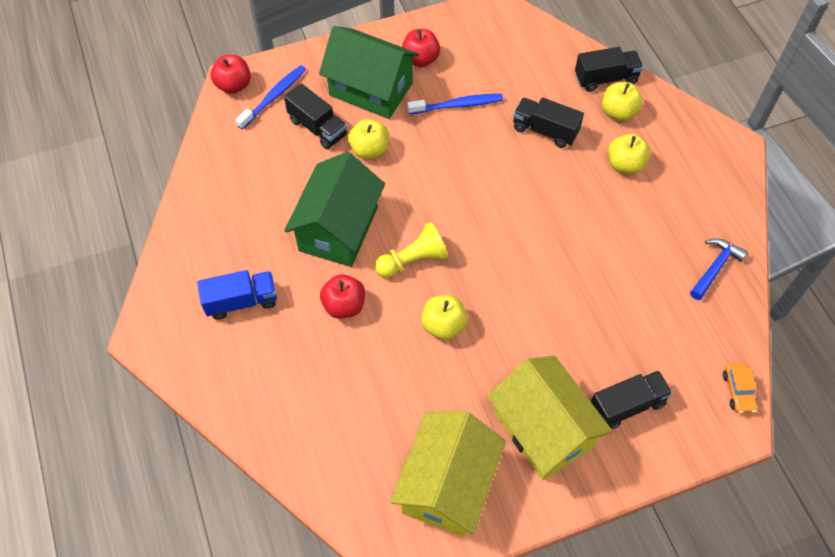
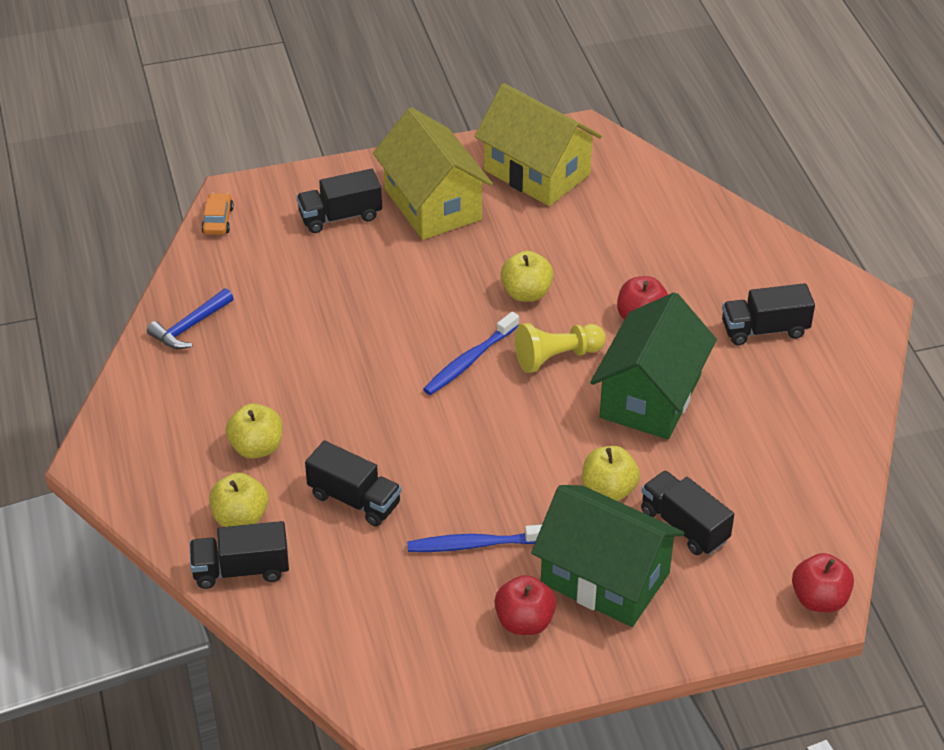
camera: 175 degrees left, 15 degrees down
blue truck [197,270,277,320] -> black truck [722,283,815,345]
blue toothbrush [236,65,306,130] -> blue toothbrush moved to [423,312,519,395]
yellow house [390,411,506,537] -> yellow house turned 75 degrees counterclockwise [475,83,602,206]

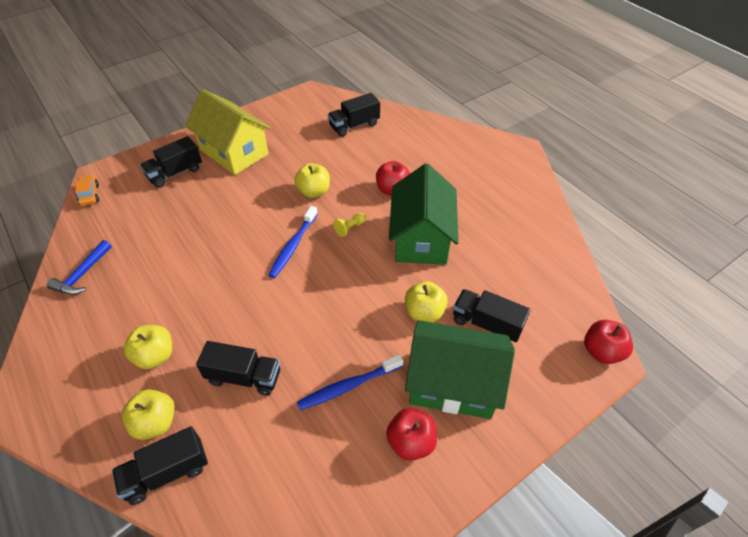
camera: 20 degrees left, 5 degrees up
yellow house [475,83,602,206] -> none
yellow pawn [515,323,606,373] -> yellow pawn [333,213,366,237], size x0.56
black truck [722,283,815,345] -> black truck moved to [328,93,380,137]

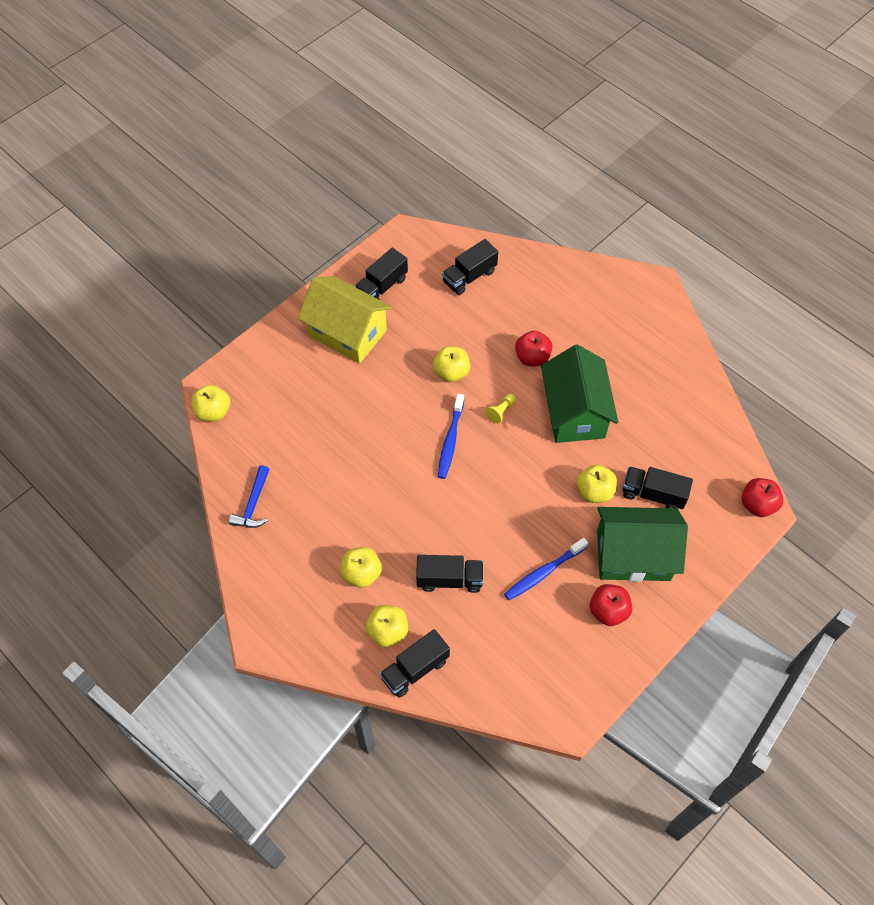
camera: 10 degrees left, 10 degrees up
orange car [76,175,99,206] -> yellow apple [192,385,230,421]
black truck [140,136,202,188] -> black truck moved to [354,248,408,300]

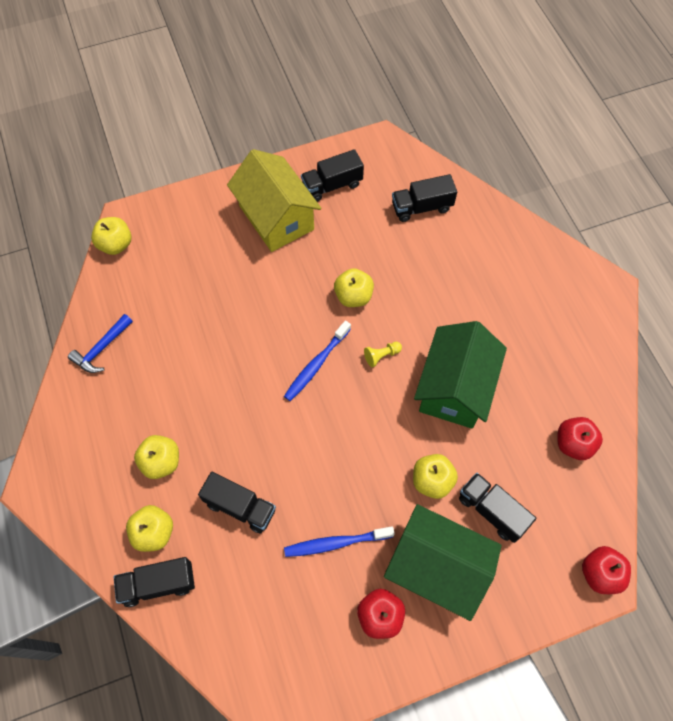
camera: 25 degrees right, 5 degrees up
red apple [515,331,552,366] -> red apple moved to [558,417,603,460]

